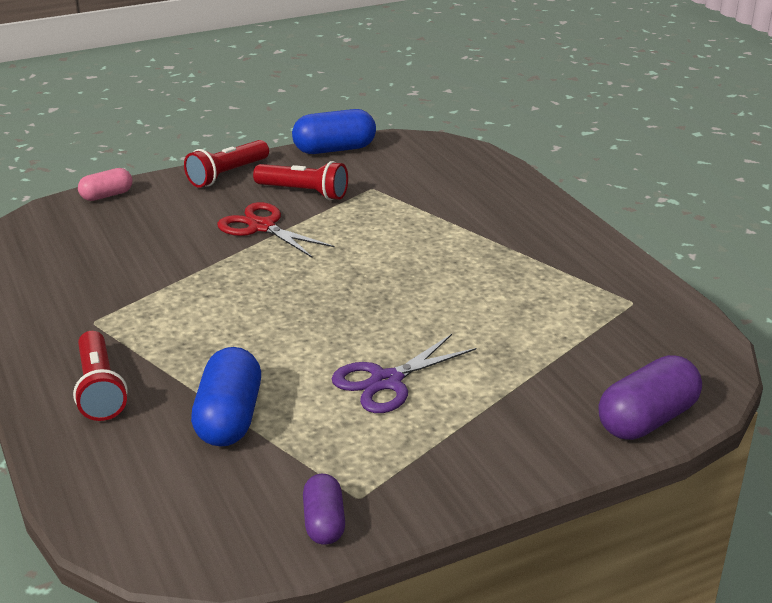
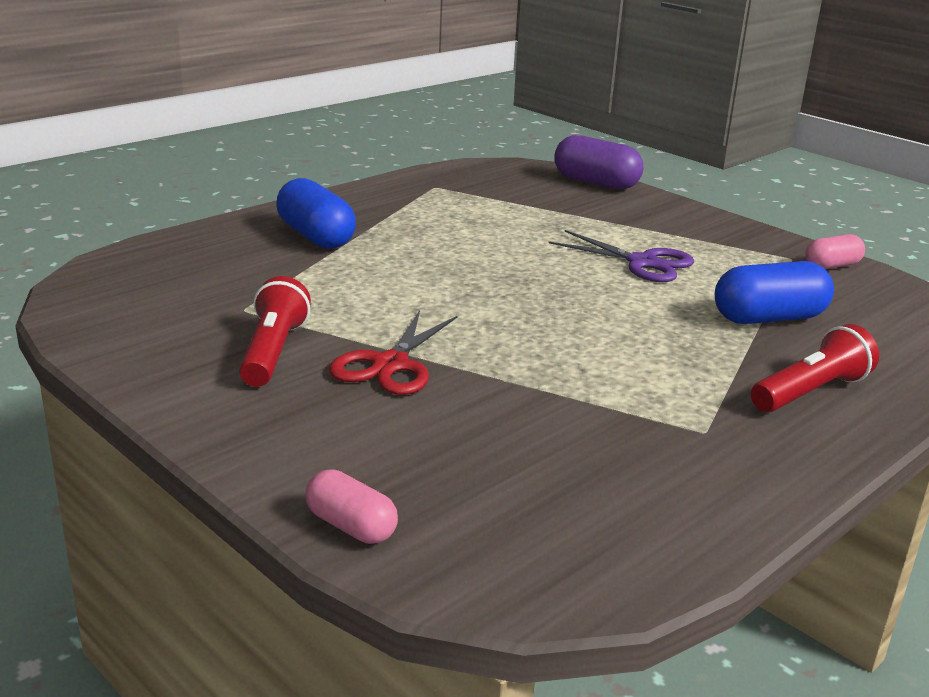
camera: 110 degrees left, 5 degrees down
red flashlight [184,140,269,188] -> none
blue capsule [292,109,376,154] -> blue capsule moved to [276,178,356,249]
purple capsule [303,474,345,545] -> pink capsule [805,234,865,269]

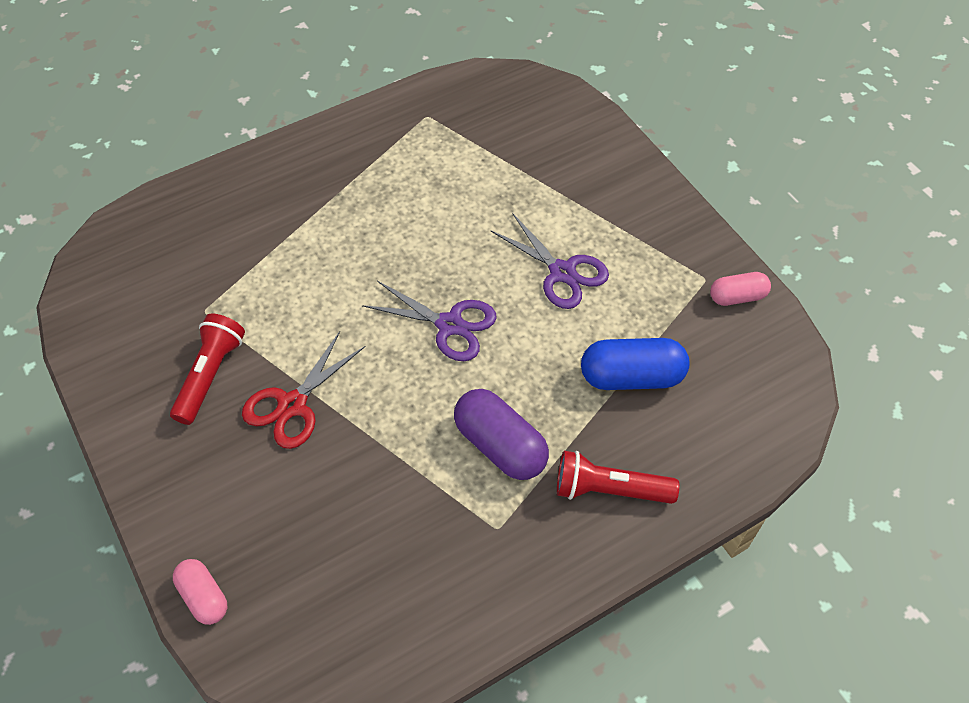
camera: 15 degrees right, 30 degrees up
blue capsule [276,178,356,249] -> none
purple capsule [554,135,643,190] -> purple capsule moved to [454,389,549,480]
red flashlight [751,324,879,412] -> red flashlight turned 150 degrees counterclockwise [557,451,679,504]
none -> purple scissors [362,281,497,361]

